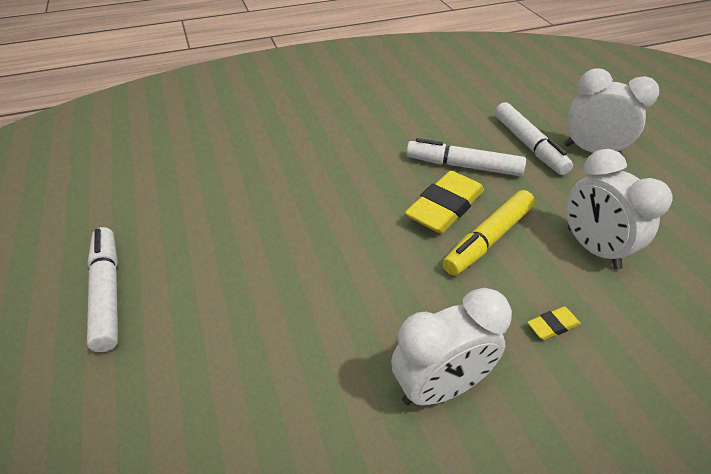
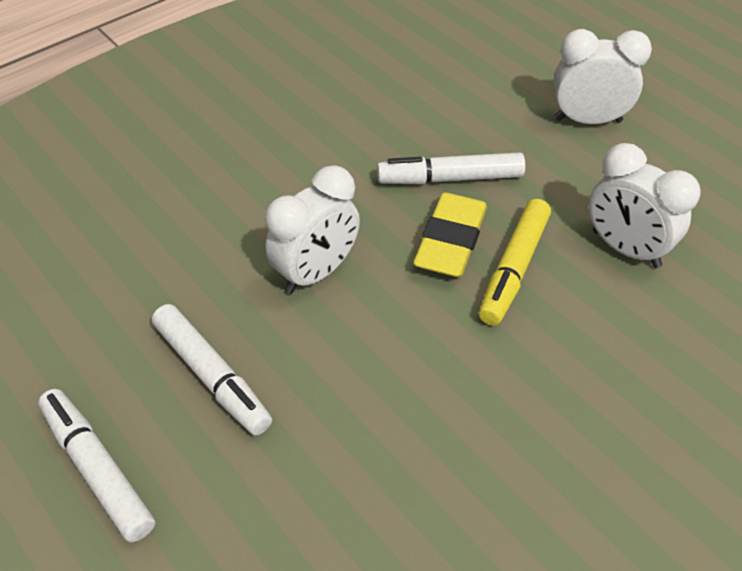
camera: 20 degrees left, 5 degrees up
white clock [391,288,512,405] -> white clock moved to [265,165,360,294]
white marker [495,102,573,175] -> white marker moved to [152,304,272,436]
yellow eraser [527,306,581,340] -> none

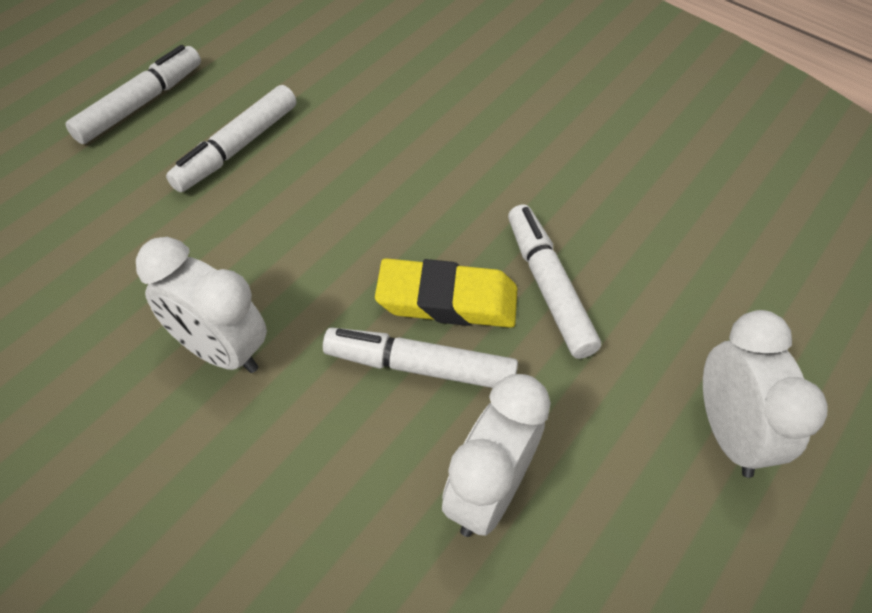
camera: 75 degrees right, 5 degrees up
white clock [265,165,360,294] -> white clock moved to [136,237,267,373]
yellow marker [479,199,551,326] -> white marker [323,328,518,388]

